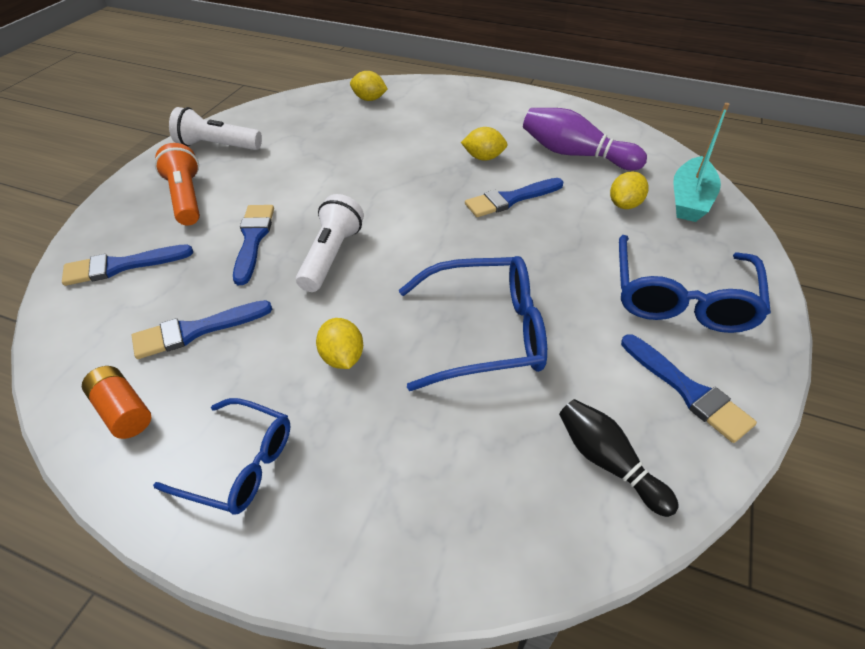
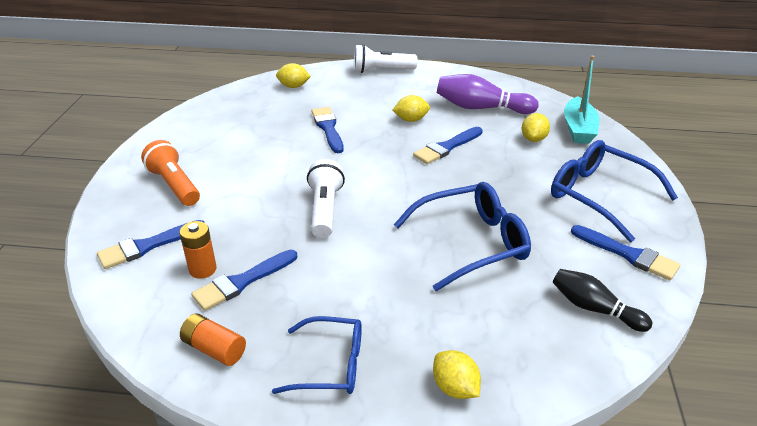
camera: 15 degrees left, 10 degrees down
white flashlight [169,107,262,150] -> white flashlight moved to [354,44,417,73]
blue brush [233,205,274,285] -> blue brush moved to [311,107,344,153]
yellow lemon [316,318,363,369] -> yellow lemon moved to [433,350,481,399]
blue glasses [619,235,771,333] -> blue glasses turned 135 degrees clockwise [551,140,678,242]
none -> orange battery [179,221,217,279]

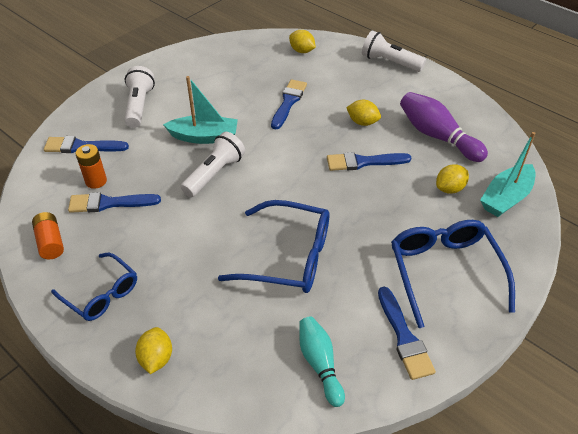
camera: 35 degrees right, 10 degrees up
orange flashlight [141,140,200,206] -> white flashlight [124,66,155,128]
black bowling pin [553,269,652,332] -> turquoise bowling pin [299,316,345,407]
none -> turquoise boat [163,76,238,144]

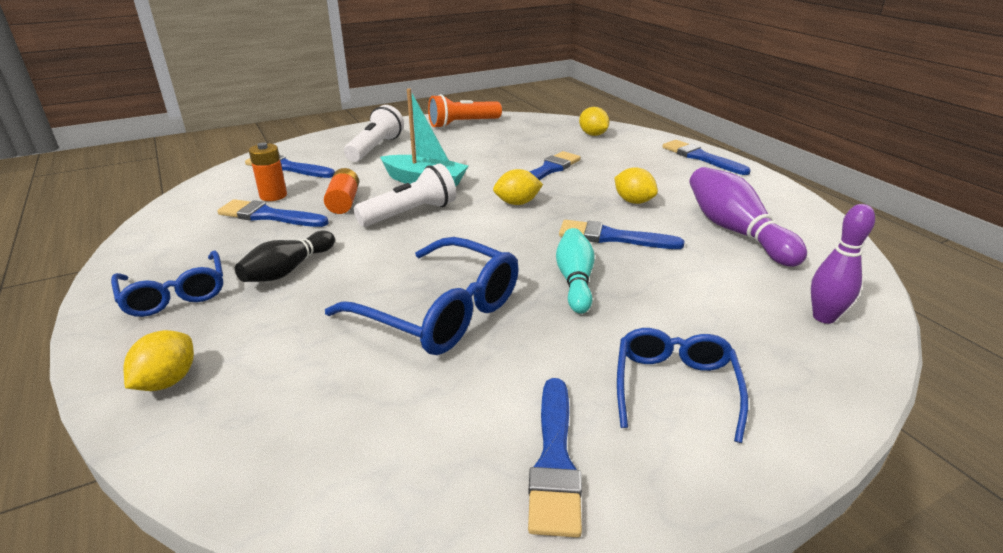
camera: 20 degrees right, 15 degrees down
orange battery [32,212,64,259] -> orange battery moved to [324,168,359,214]
turquoise bowling pin [299,316,345,407] -> turquoise bowling pin moved to [556,228,595,314]
white flashlight [362,30,426,72] -> blue brush [663,140,751,175]
blue glasses [391,220,515,328] -> blue glasses [617,328,748,443], size x0.64
yellow lemon [436,164,469,194] -> yellow lemon moved to [493,169,543,205]
turquoise boat [480,132,536,217] -> purple bowling pin [811,204,875,324]
none -> black bowling pin [235,231,335,282]
none -> orange flashlight [428,94,502,128]

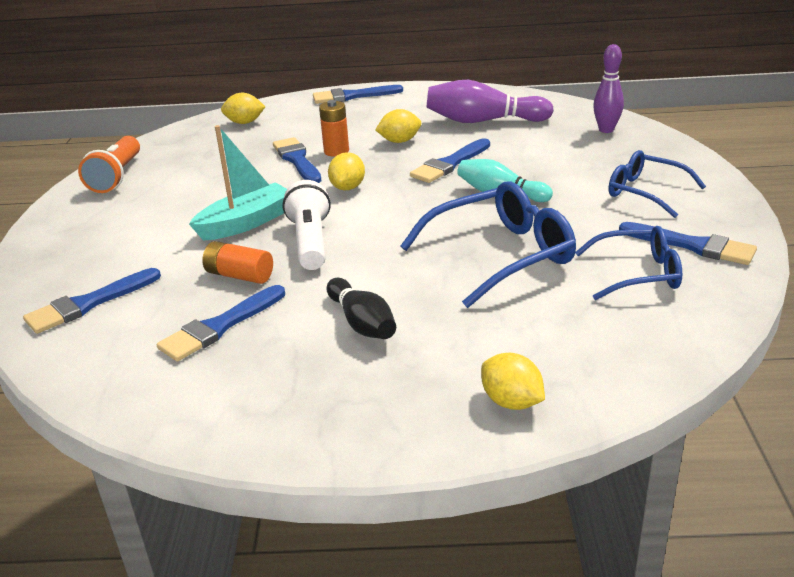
camera: 60 degrees left, 0 degrees up
blue glasses [111,251,223,317] -> blue glasses moved to [575,226,682,300]
orange battery [249,142,287,201] -> orange battery moved to [319,100,349,157]
white flashlight [344,105,404,162] -> none

